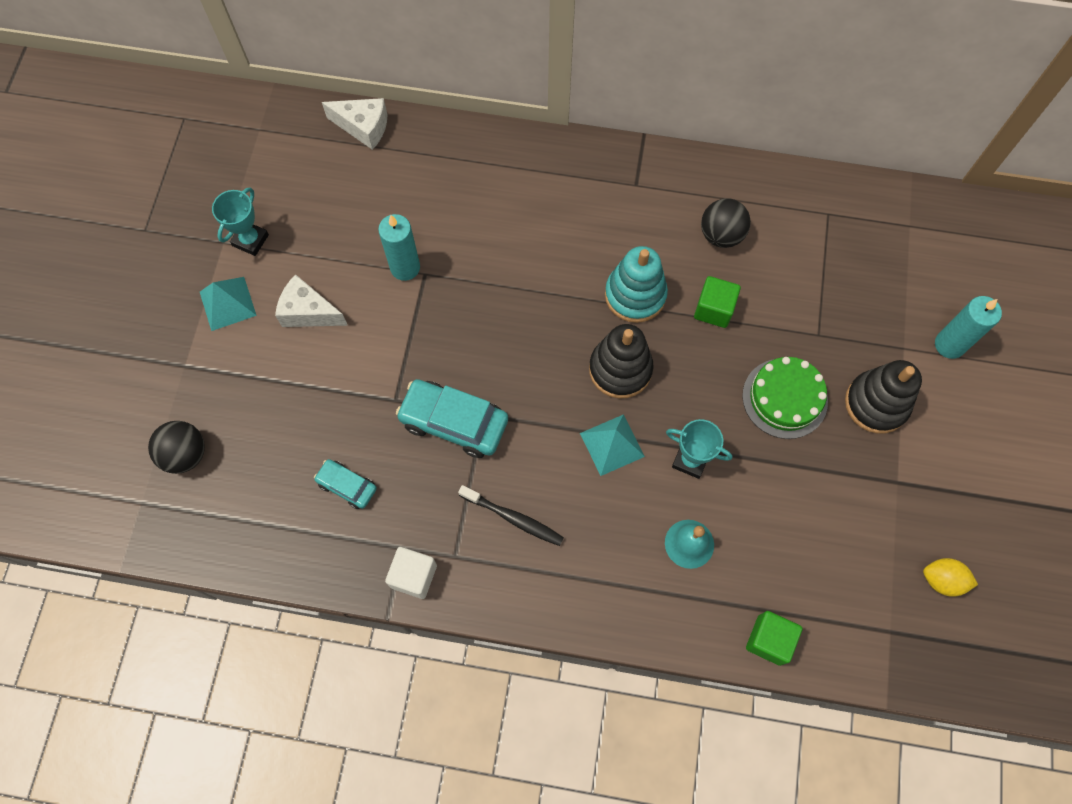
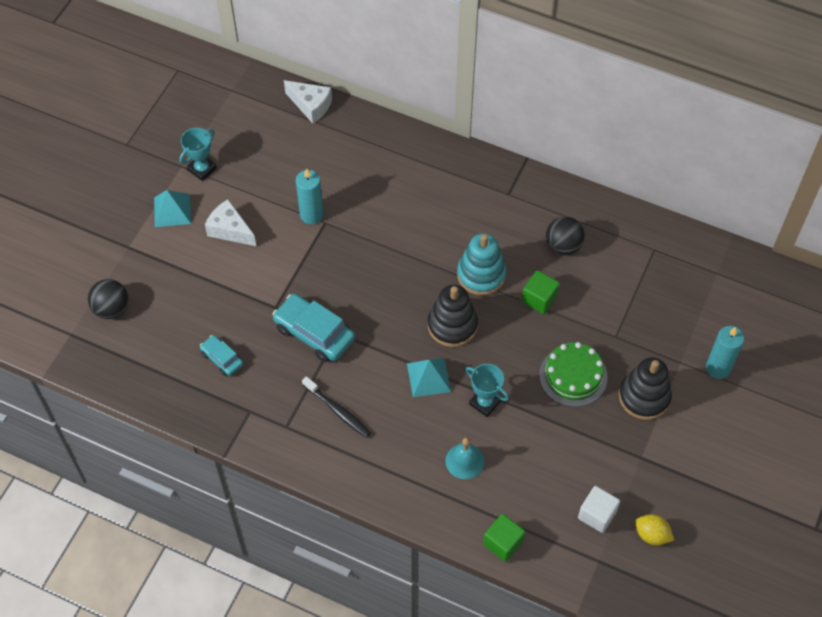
camera: 15 degrees right, 10 degrees down
white cube [385,547,437,599] -> white cube moved to [578,486,620,533]

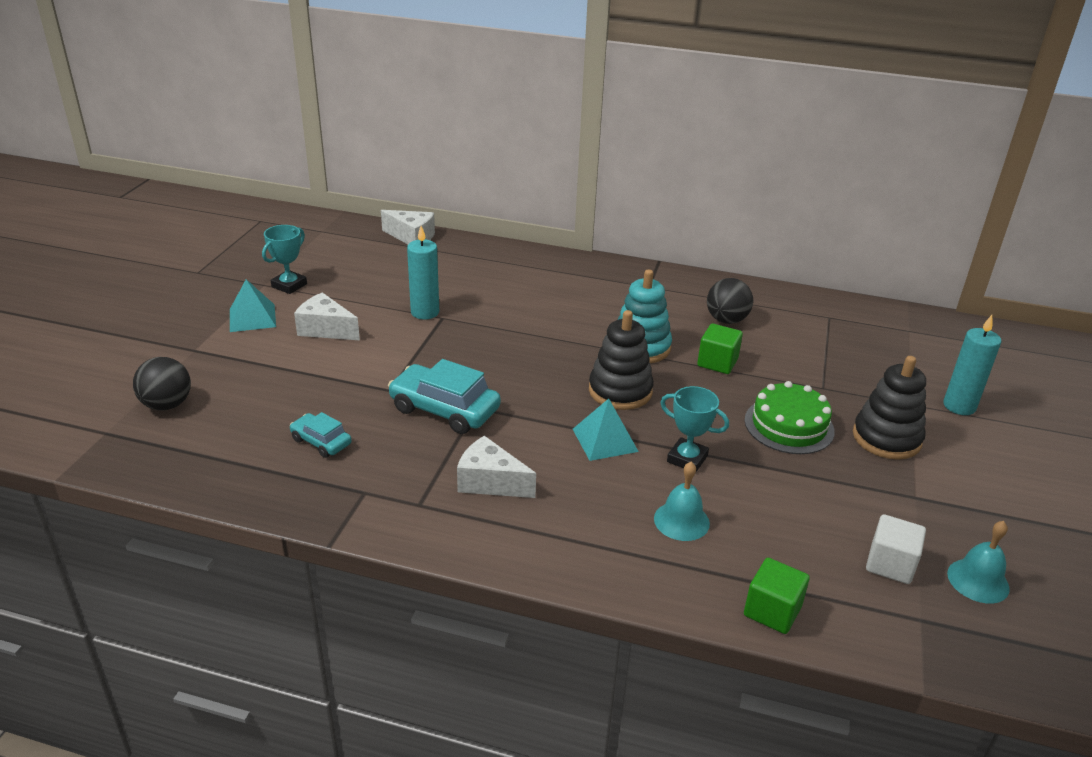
camera: 10 degrees left, 25 degrees down
black toothbrush [302,376,371,438] -> white cheese [457,436,536,498]
yellow lemon [635,514,674,545] -> turquoise bell [947,521,1010,604]

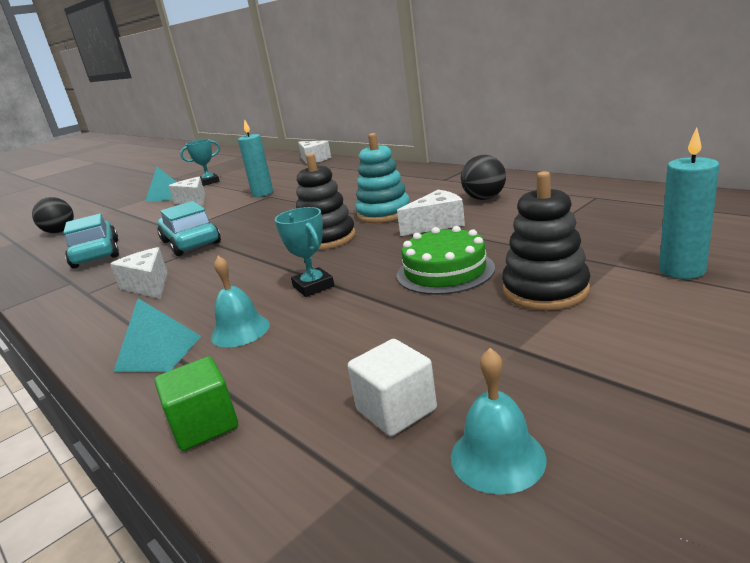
camera: 35 degrees right, 10 degrees down
turquoise car [290,412,352,458] -> turquoise car [63,214,119,269], size x1.79
turquoise pyramid [573,399,639,461] -> turquoise pyramid moved to [113,298,201,372]
green cube [697,323,743,374] -> white cheese [397,190,465,236]

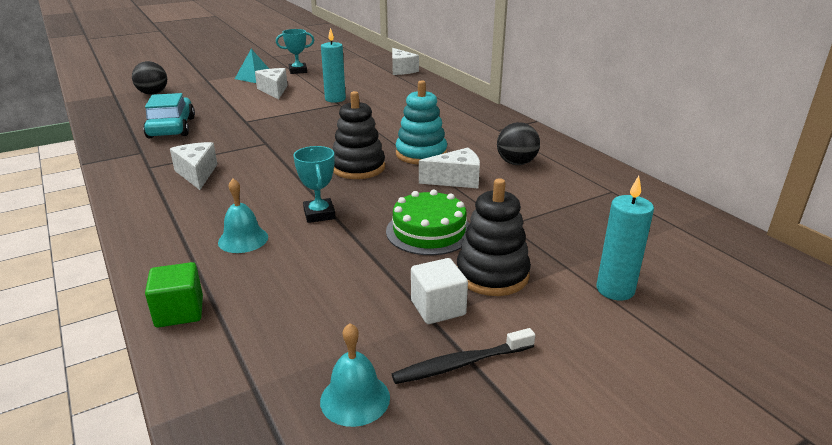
camera: 10 degrees right, 5 degrees up
turquoise pyramid [113,298,201,372] -> none
turquoise car [158,201,221,256] -> none
white cube [347,339,437,436] -> white cube moved to [411,258,468,324]
none -> black toothbrush [392,328,535,384]

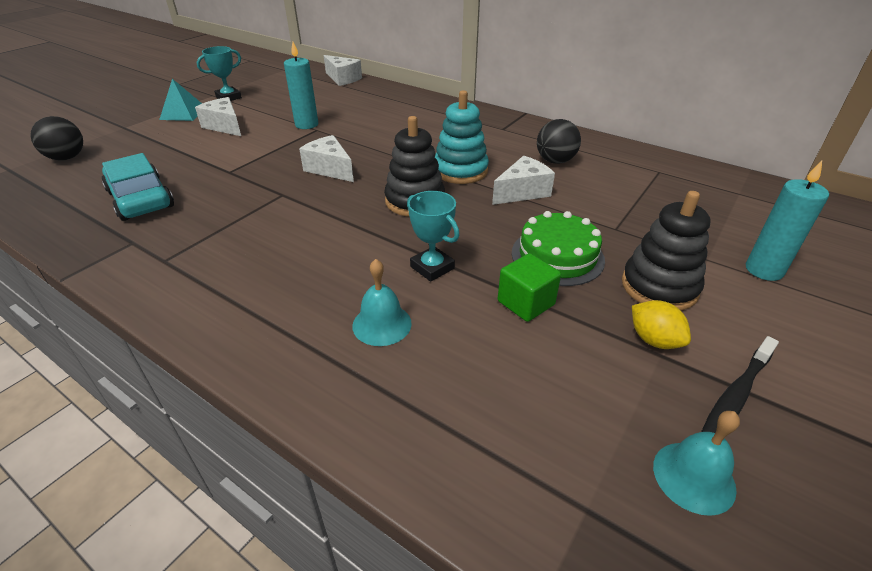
camera: 25 degrees left, 10 degrees up
green cube [145,262,203,328] -> green cube moved to [498,253,561,322]
white cheese [170,142,218,190] -> white cheese moved to [299,135,354,182]
white cube [411,258,468,324] -> yellow lemon [632,300,691,349]

